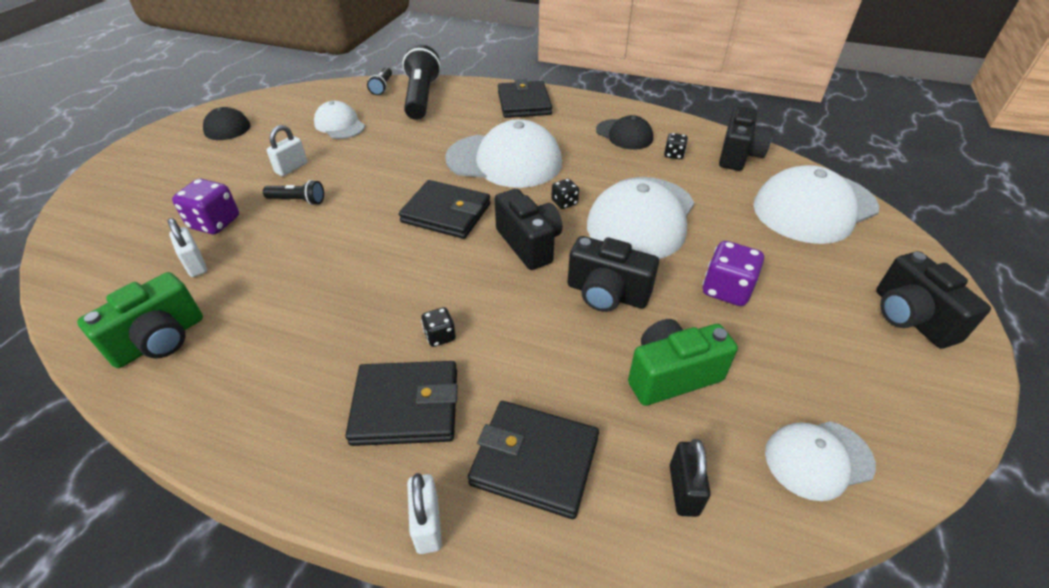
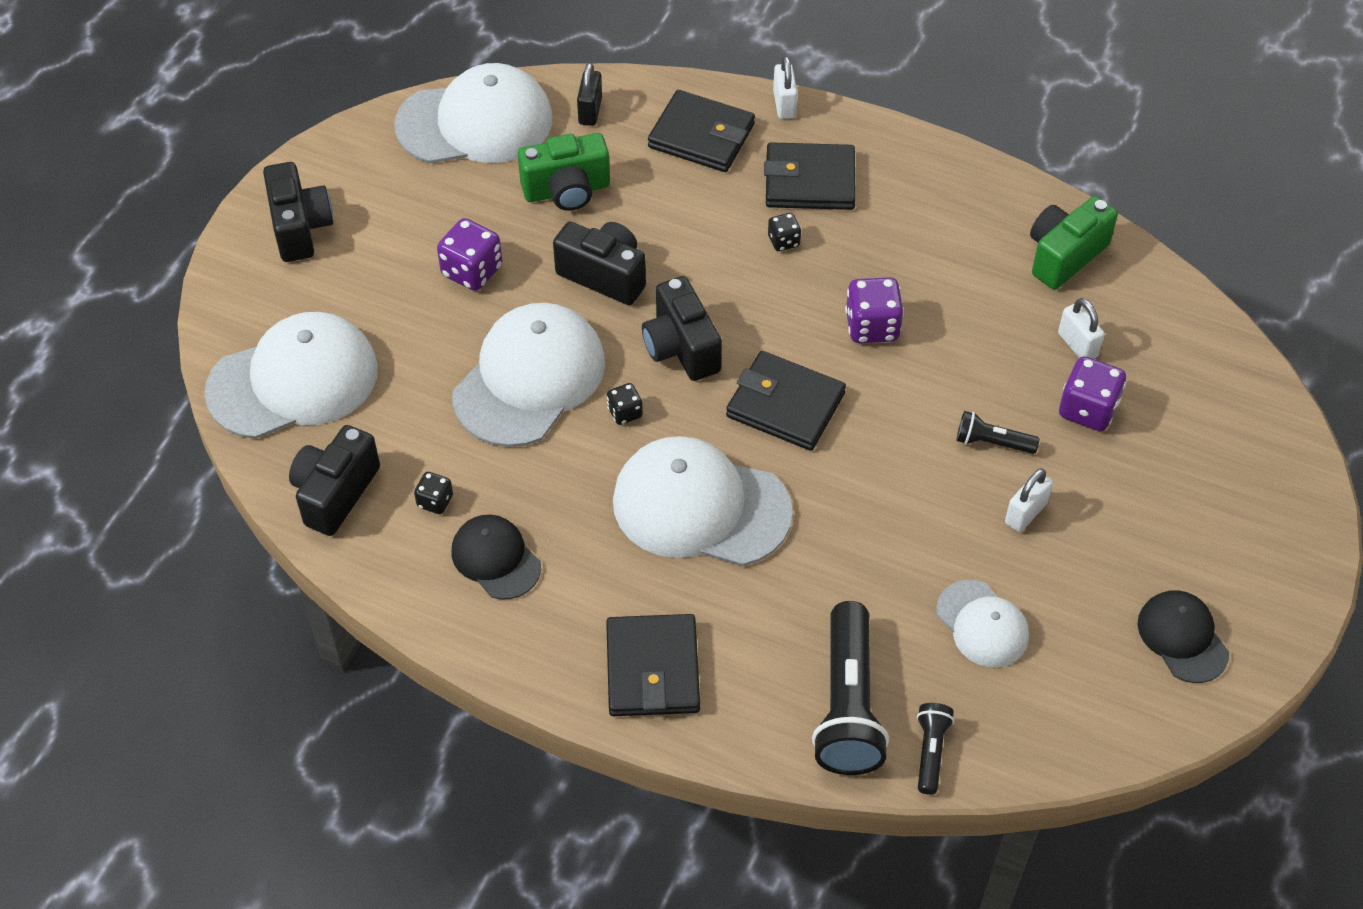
camera: 175 degrees left, 10 degrees up
white cap [765,421,876,501] -> white cap [394,63,552,163], size x1.83
none -> purple dice [845,277,903,343]

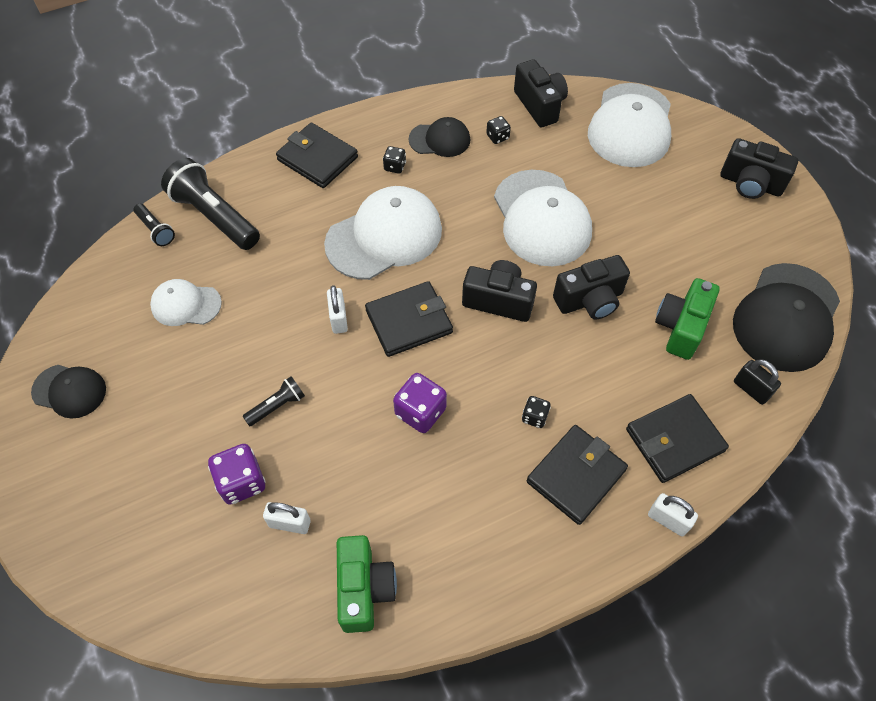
camera: 130 degrees right, 5 degrees up
white cap [394,63,552,163] -> black cap [733,263,840,372]
purple dice [437,218,502,291] -> none
black dice [607,383,643,425] -> black dice moved to [383,146,406,174]
white padlock [1005,468,1053,532] -> white padlock moved to [327,285,348,334]

